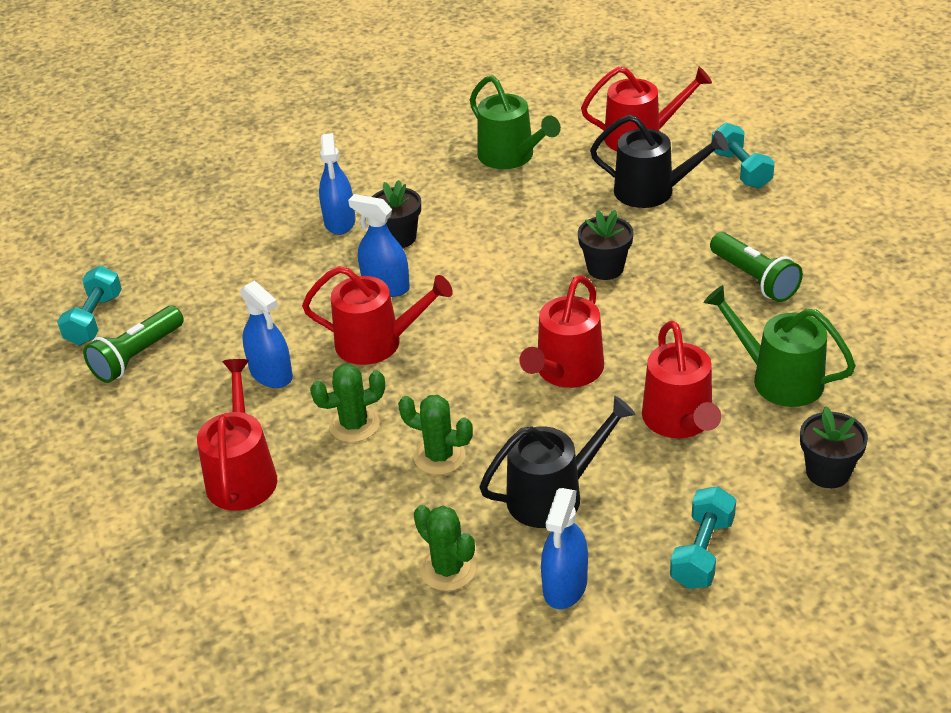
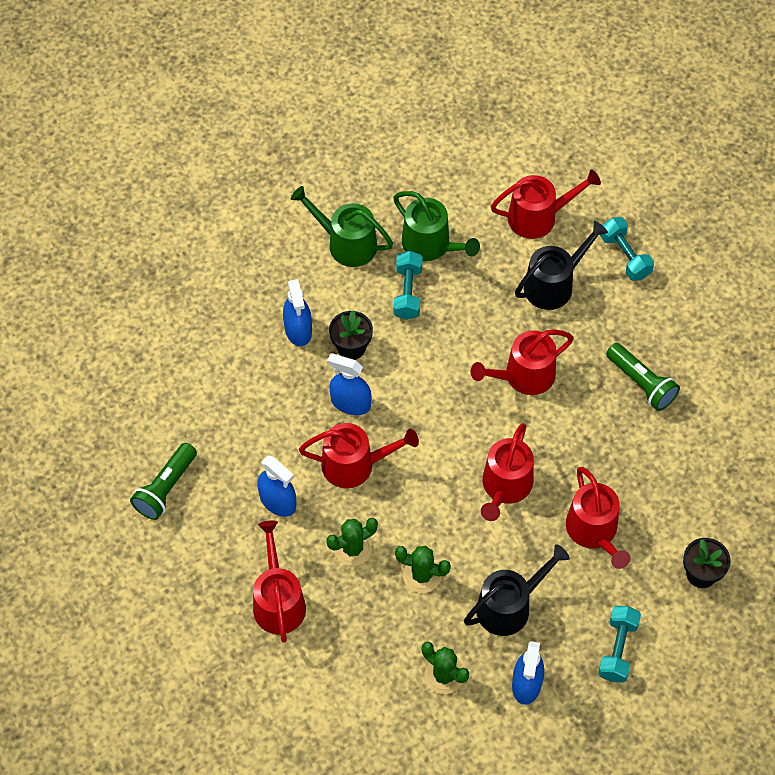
camera: 10 degrees left, 20 degrees up
turquoise dumbbell [57,266,122,345] -> turquoise dumbbell moved to [394,251,423,320]
black flower pot [578,210,634,280] -> red watering can [471,329,574,395]
black watering can [590,115,729,208] -> black watering can turned 45 degrees counterclockwise [515,221,608,310]
green watering can [704,285,856,407] -> green watering can moved to [291,186,393,267]

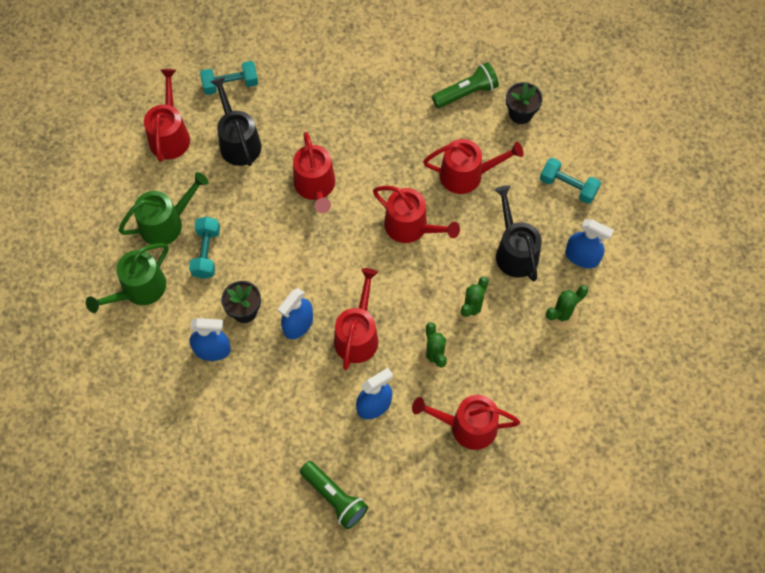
camera: 75 degrees left, 5 degrees up
turquoise dumbbell [394,251,423,320] -> turquoise dumbbell turned 75 degrees clockwise [189,217,220,279]
green flashlight [606,343,680,411] -> green flashlight moved to [432,62,499,108]

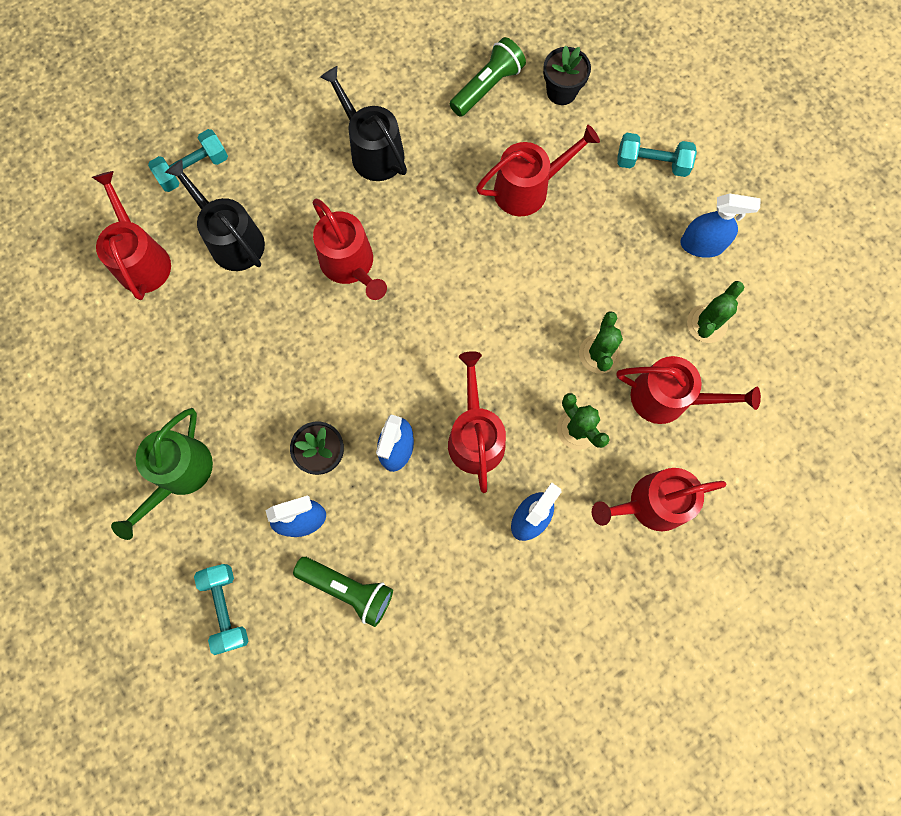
camera: 20 degrees left, 10 degrees up
green watering can [118,172,208,244] -> none
turquoise dumbbell [189,217,220,279] -> turquoise dumbbell moved to [194,564,248,655]
green flashlight [300,461,368,529] -> green flashlight moved to [293,557,393,627]
red watering can [373,186,460,243] -> red watering can moved to [616,356,761,424]
black watering can [494,185,542,281] -> black watering can moved to [320,66,407,181]

